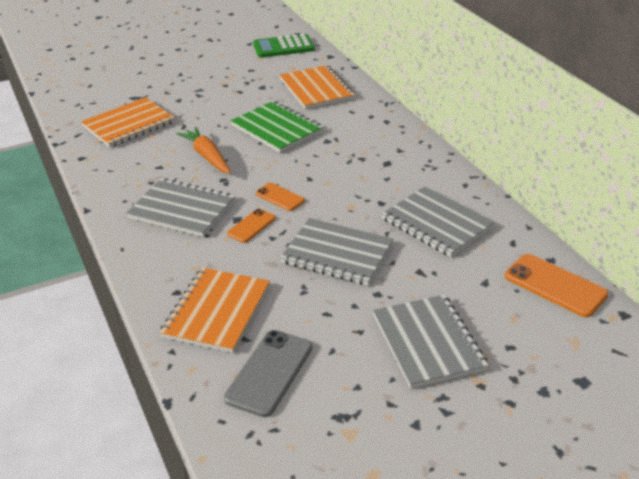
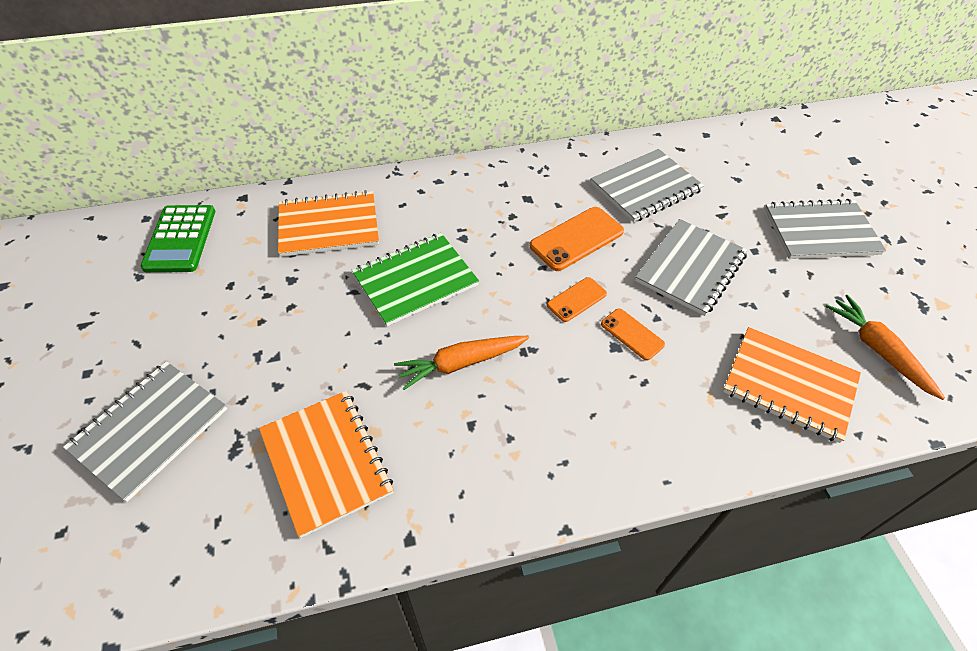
camera: 80 degrees left, 15 degrees up
grey notebook [126,178,235,237] -> grey notebook moved to [63,361,227,502]
grey phone [224,330,312,417] -> orange carrot [826,295,945,400]
orange phone [505,254,608,317] -> orange phone moved to [530,207,624,271]

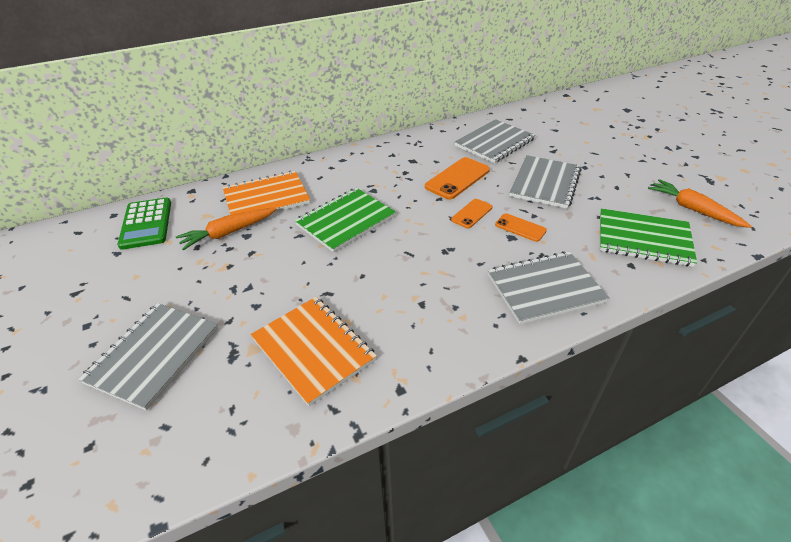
camera: 10 degrees left, 10 degrees down
orange carrot [394,336,529,390] -> orange carrot moved to [176,208,277,250]
orange notebook [723,327,861,443] -> green notebook [600,208,697,267]
grey notebook [765,199,886,259] -> grey notebook moved to [488,251,609,324]

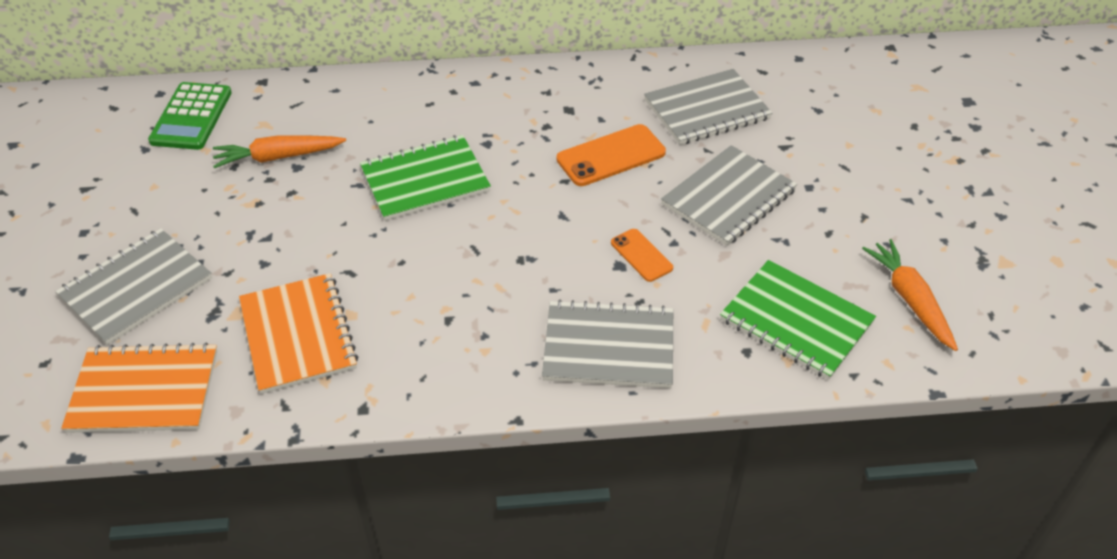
camera: 20 degrees right, 5 degrees up
orange notebook [223,171,310,215] -> orange notebook moved to [61,343,217,433]
orange phone [451,199,492,229] -> none

